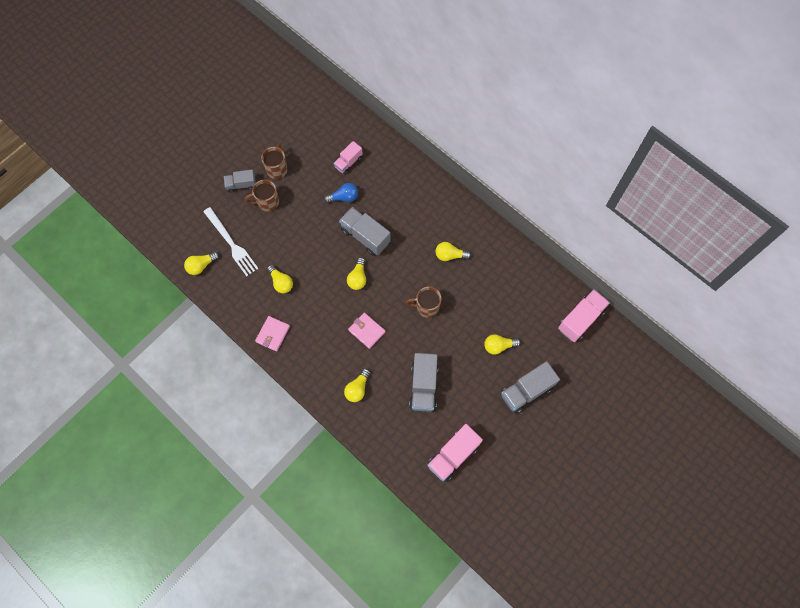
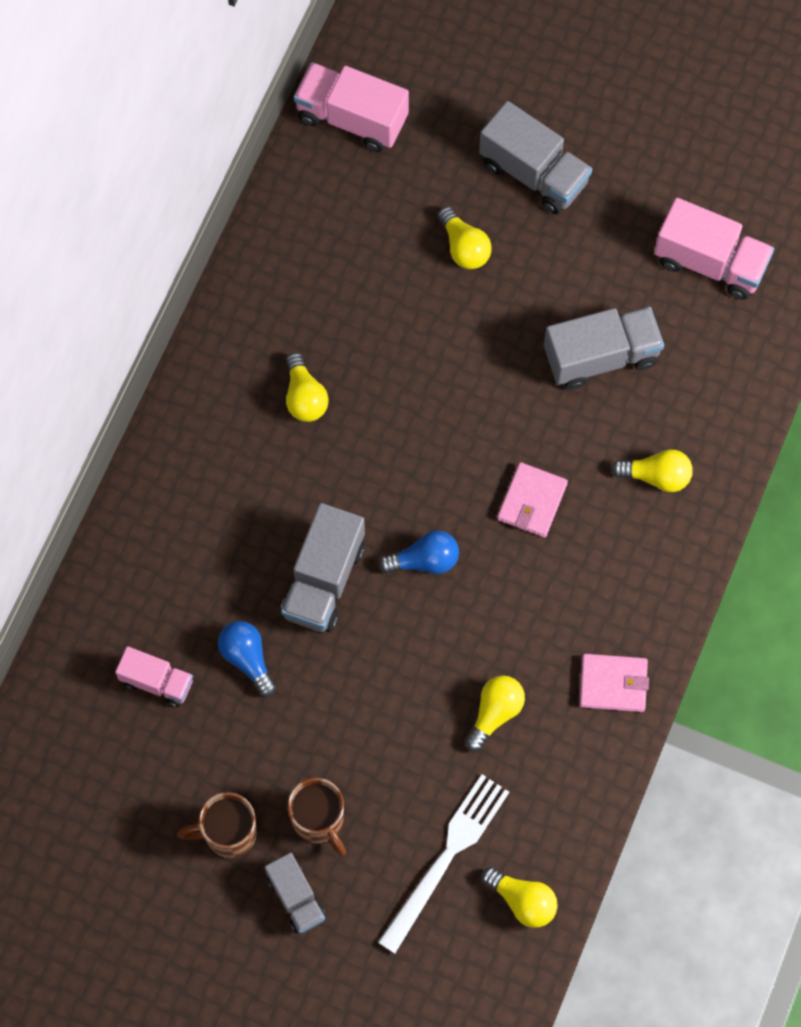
camera: 110 degrees left, 0 degrees up
yellow light bulb [347,258,366,290] -> blue light bulb [379,530,459,574]
brown mug [405,287,442,318] -> none

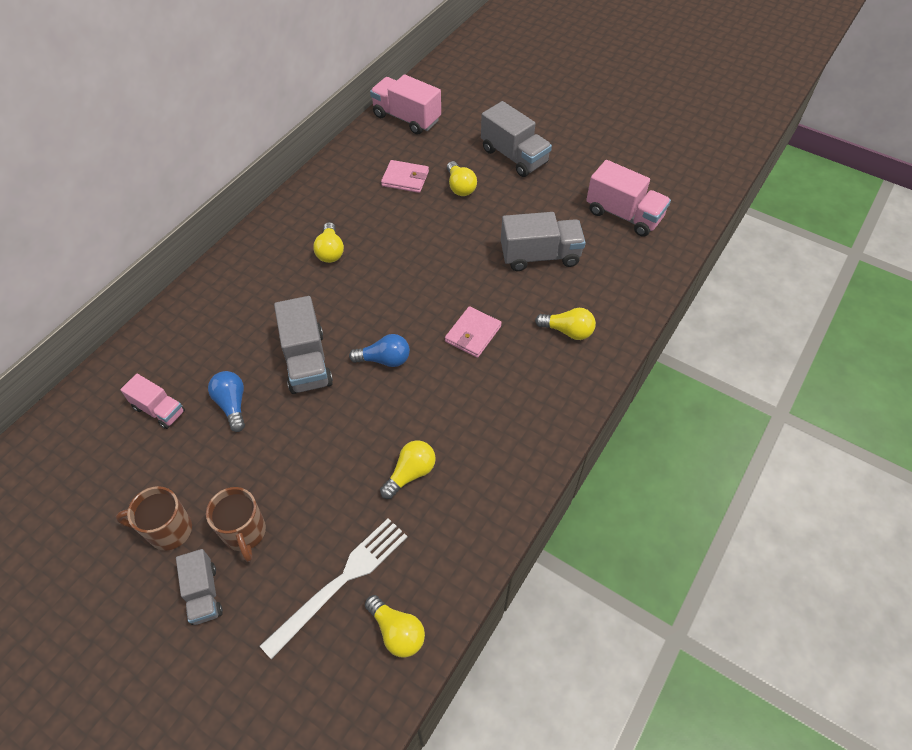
camera: 10 degrees right, 15 degrees down
grey truck [281,503,365,632] -> grey truck turned 45 degrees counterclockwise [274,296,333,394]
pink wallet [580,654,649,712] -> pink wallet moved to [381,160,429,193]

